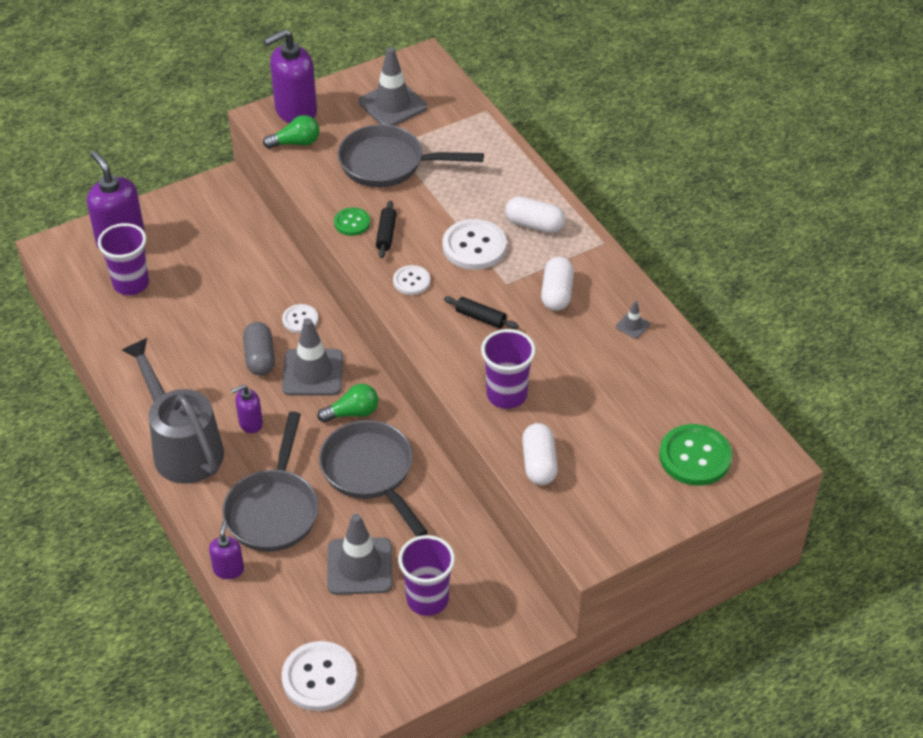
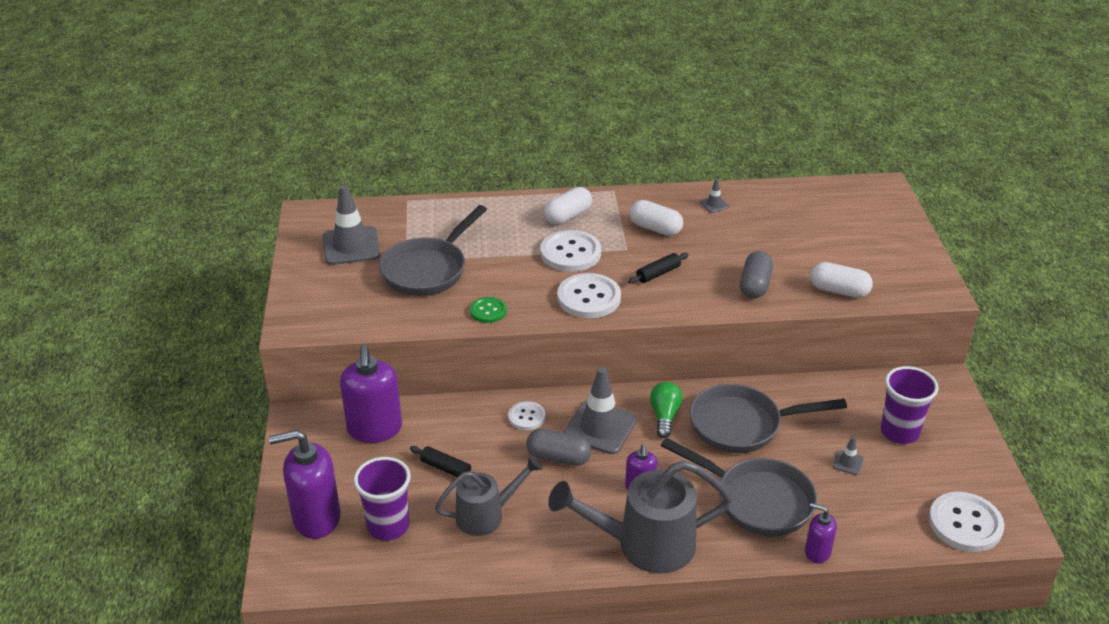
camera: 65 degrees left, 10 degrees down
green light bulb [263,115,319,149] -> none
purple soap dispenser [264,29,317,123] -> purple soap dispenser moved to [340,345,402,443]
grey traffic cone [327,514,392,595] -> grey traffic cone [833,437,864,475], size x0.44
black rolling pin [376,201,396,258] -> black rolling pin moved to [410,446,476,477]
white button [393,265,430,295] -> white button [557,273,621,318], size x1.76
purple cup [481,329,536,409] -> grey capsule [740,251,773,298]
green button [659,424,732,486] -> none
none -> grey watering can [435,456,542,536]

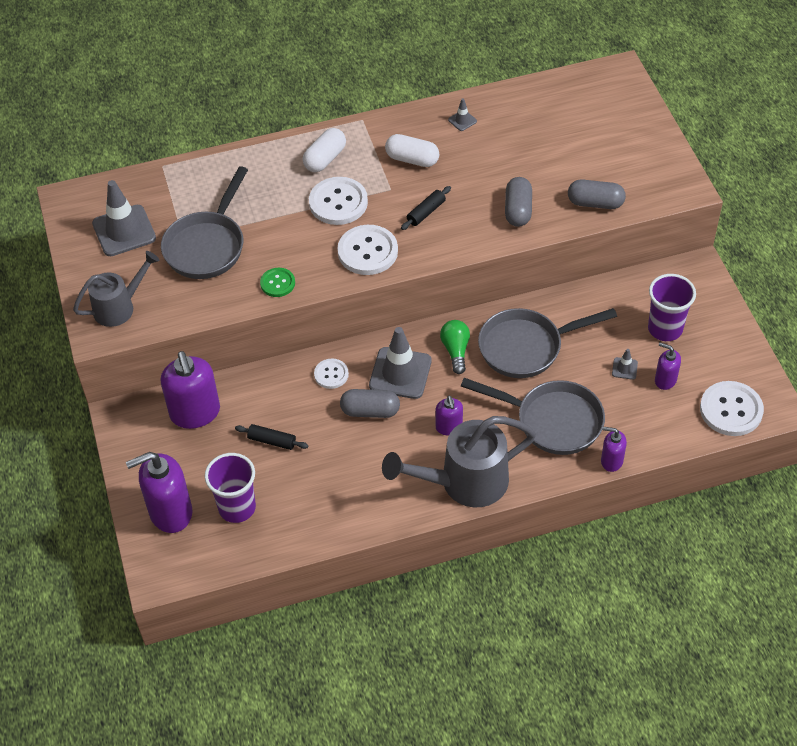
camera: 10 degrees left, 15 degrees up
grey watering can [435,456,542,536] -> grey watering can moved to [73,251,160,327]
white capsule [810,262,873,298] -> grey capsule [568,179,626,209]
none -> purple soap dispenser [655,343,681,390]

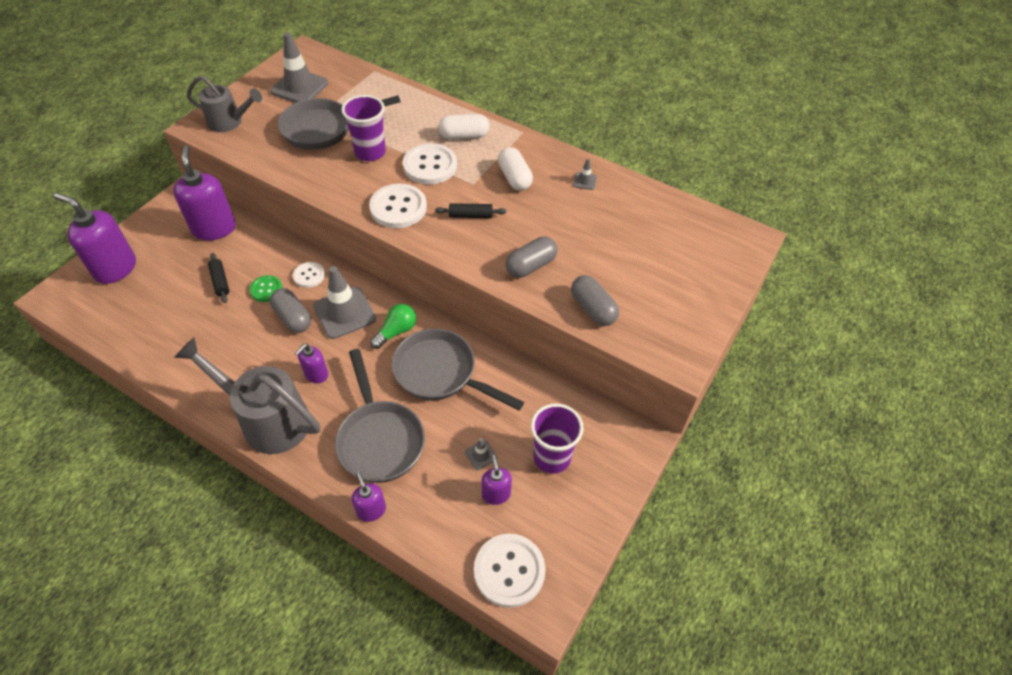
camera: 45 degrees right, 0 degrees up
purple soap dispenser [161,351,220,429] -> purple soap dispenser turned 135 degrees clockwise [173,146,236,240]
purple cup [205,453,256,523] -> purple cup moved to [341,95,386,161]
green button [260,268,295,297] -> green button moved to [249,275,283,302]

